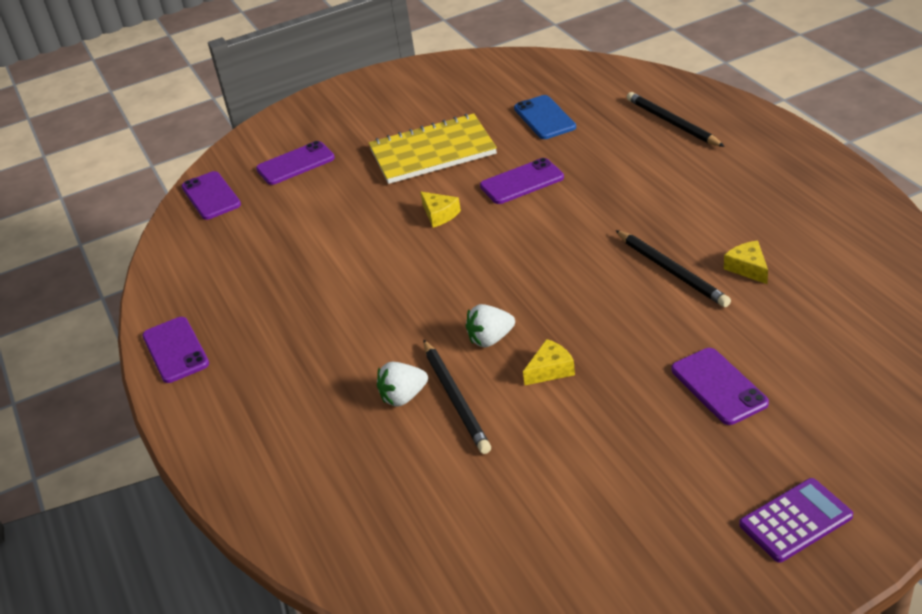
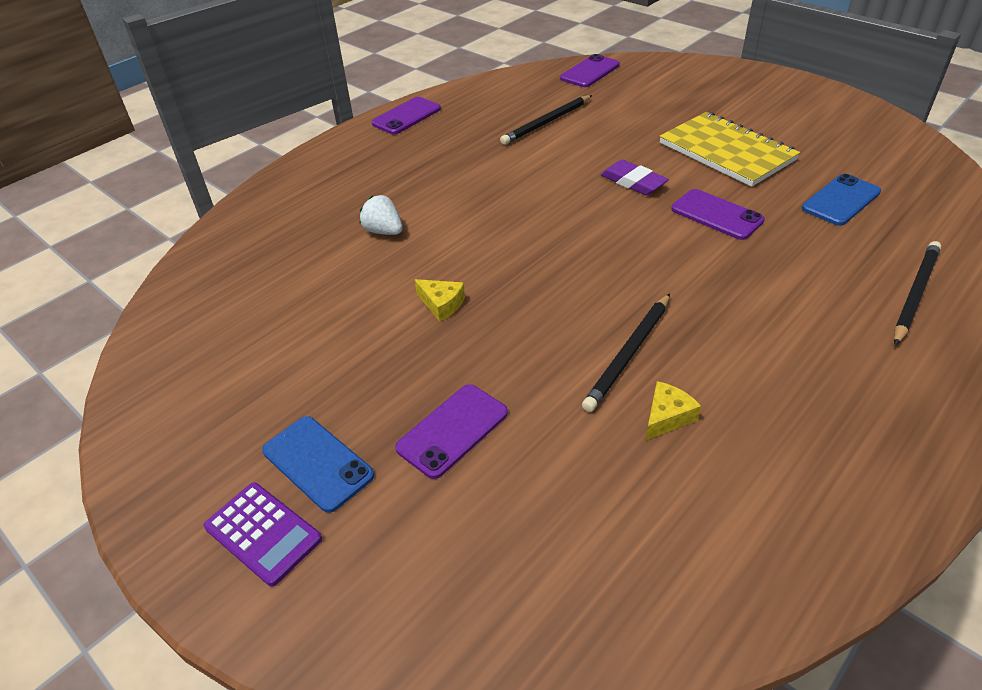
camera: 65 degrees right, 5 degrees up
purple phone [256,141,335,185] -> none
yellow cheese [420,192,461,228] -> purple eraser [601,160,669,195]
black pencil [423,340,491,454] -> black pencil moved to [500,95,592,145]
white strawberry [466,304,515,347] -> none
none -> blue phone [262,416,374,513]

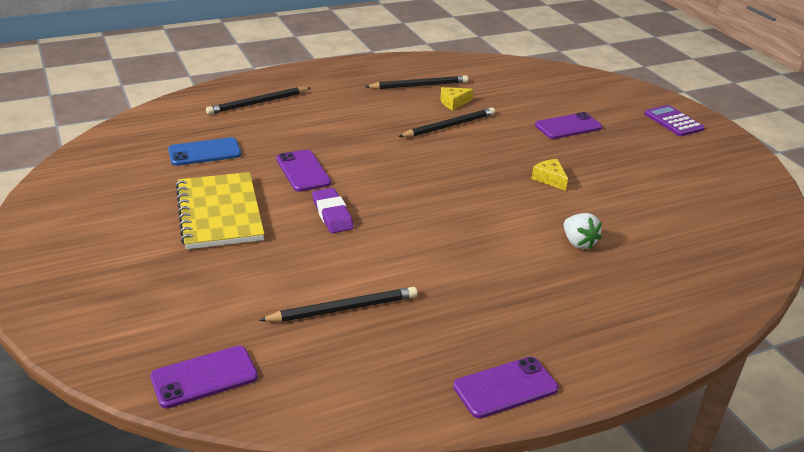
camera: 160 degrees left, 10 degrees down
blue phone [262,416,374,513] -> none
none -> black pencil [365,75,468,89]

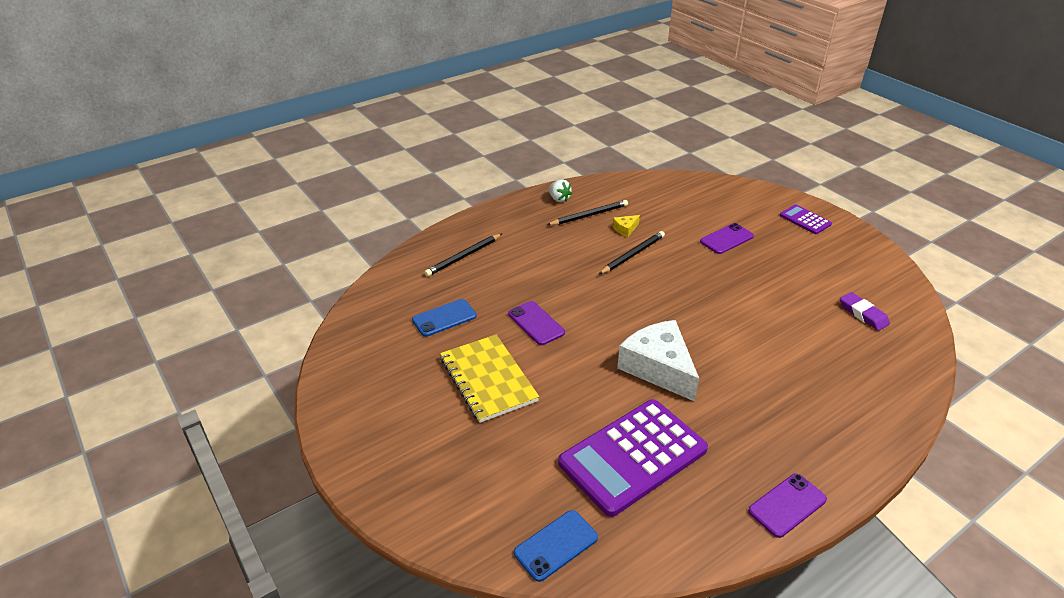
camera: 10 degrees left, 5 degrees up
purple phone [150,346,258,408] -> blue phone [514,510,598,582]
black pencil [259,287,417,322] -> purple calculator [558,399,708,517]
purple eraser [312,188,354,233] -> purple eraser moved to [840,292,890,331]
yellow cheese [532,159,568,191] -> none
white strawberry [564,213,602,250] -> white strawberry moved to [548,179,572,202]
none -> white cheese [617,320,699,402]

